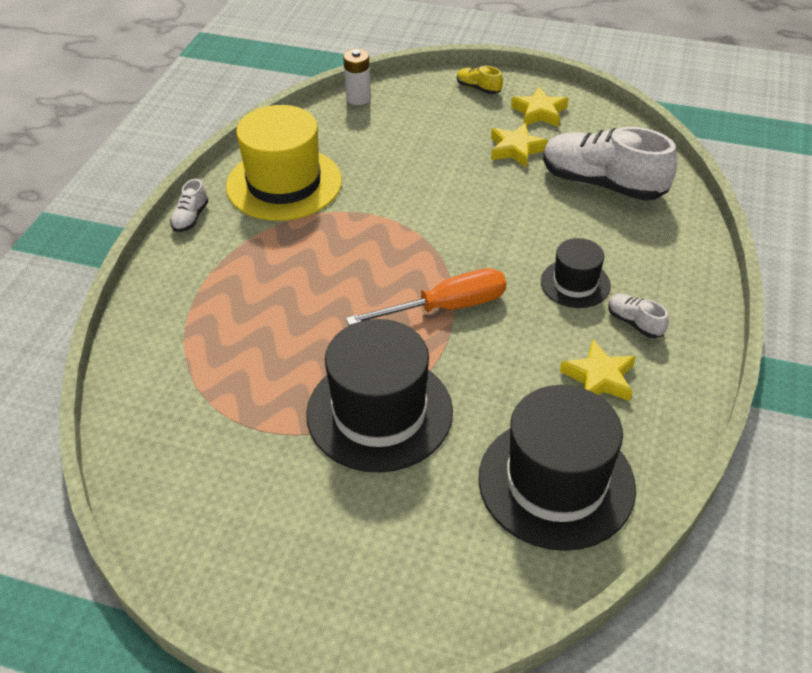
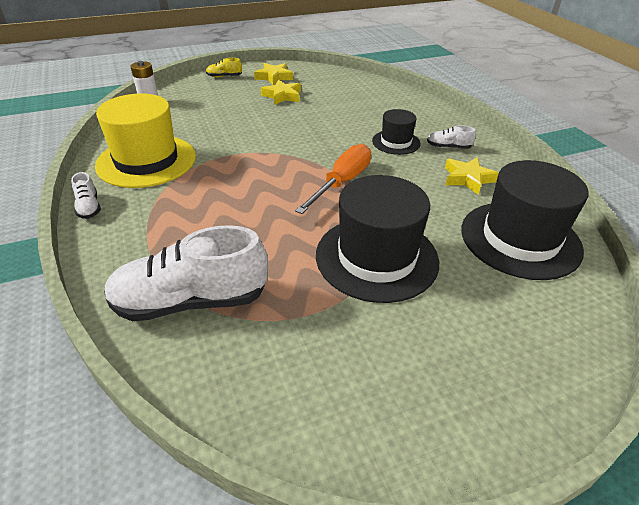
camera: 40 degrees left, 5 degrees down
white shoe [543,126,677,201] -> white shoe moved to [104,225,268,321]

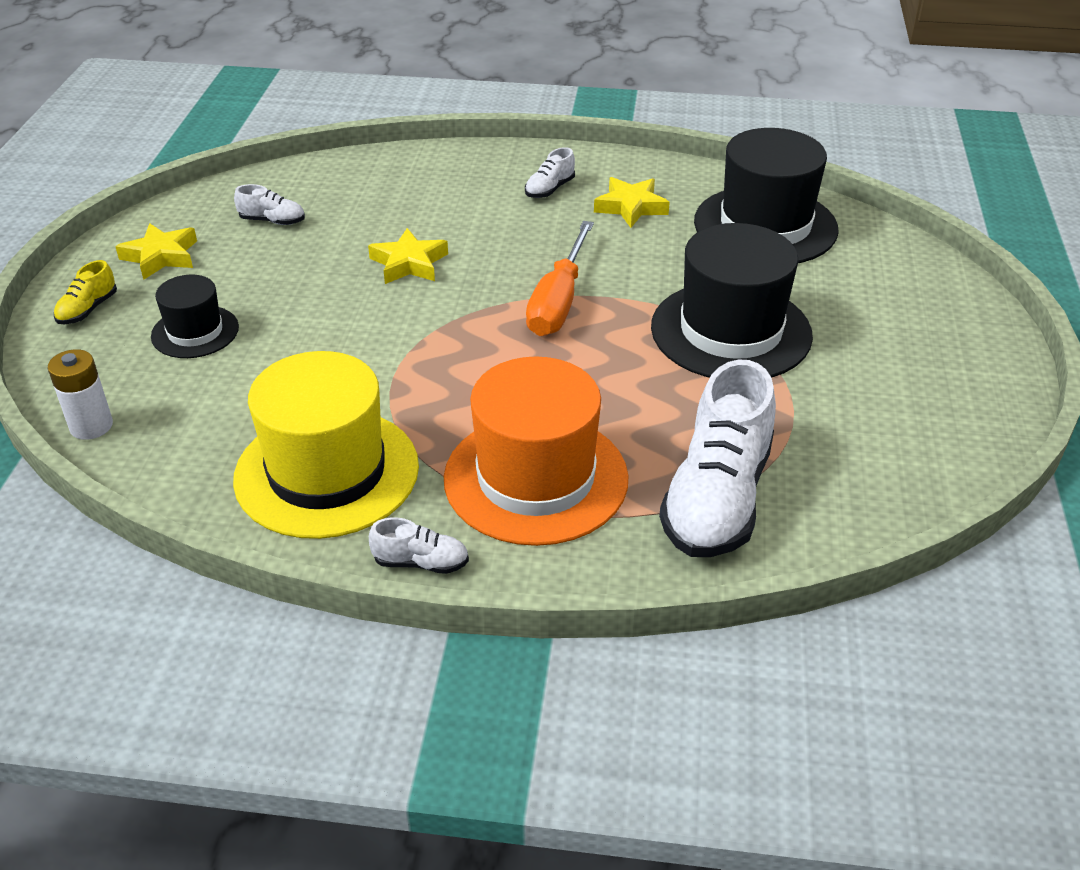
camera: 60 degrees left, 0 degrees up
yellow star [261,80,301,105] -> yellow star moved to [368,228,448,284]
orange screwdriver [295,144,371,214] -> orange screwdriver turned 135 degrees counterclockwise [526,221,594,336]
black hat [372,109,420,155] -> black hat moved to [151,275,239,358]
none -> white shoe [234,184,305,225]
none -> orange hat [444,356,629,546]

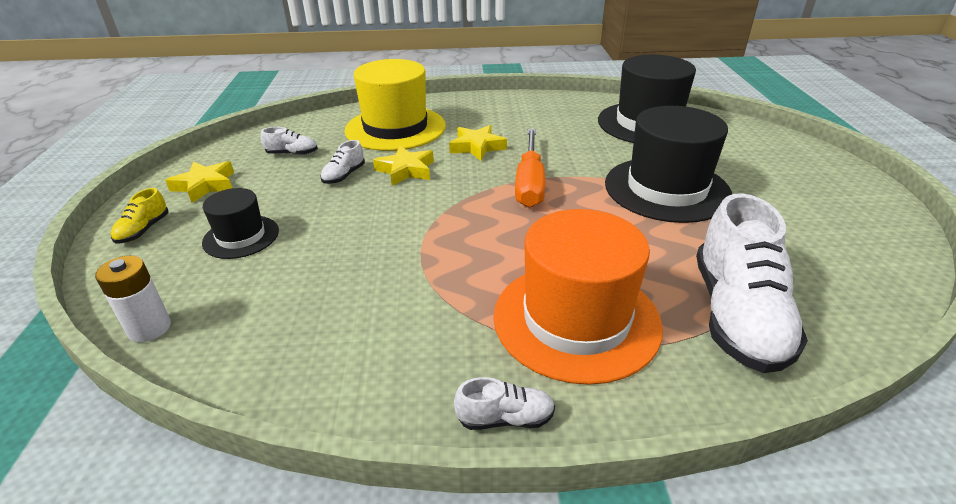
camera: 10 degrees left, 5 degrees down
yellow hat [233,351,419,539] -> yellow hat moved to [345,59,446,151]
white shoe [525,147,575,198] -> white shoe moved to [320,140,365,184]
yellow star [594,177,670,228] -> yellow star moved to [449,125,507,161]

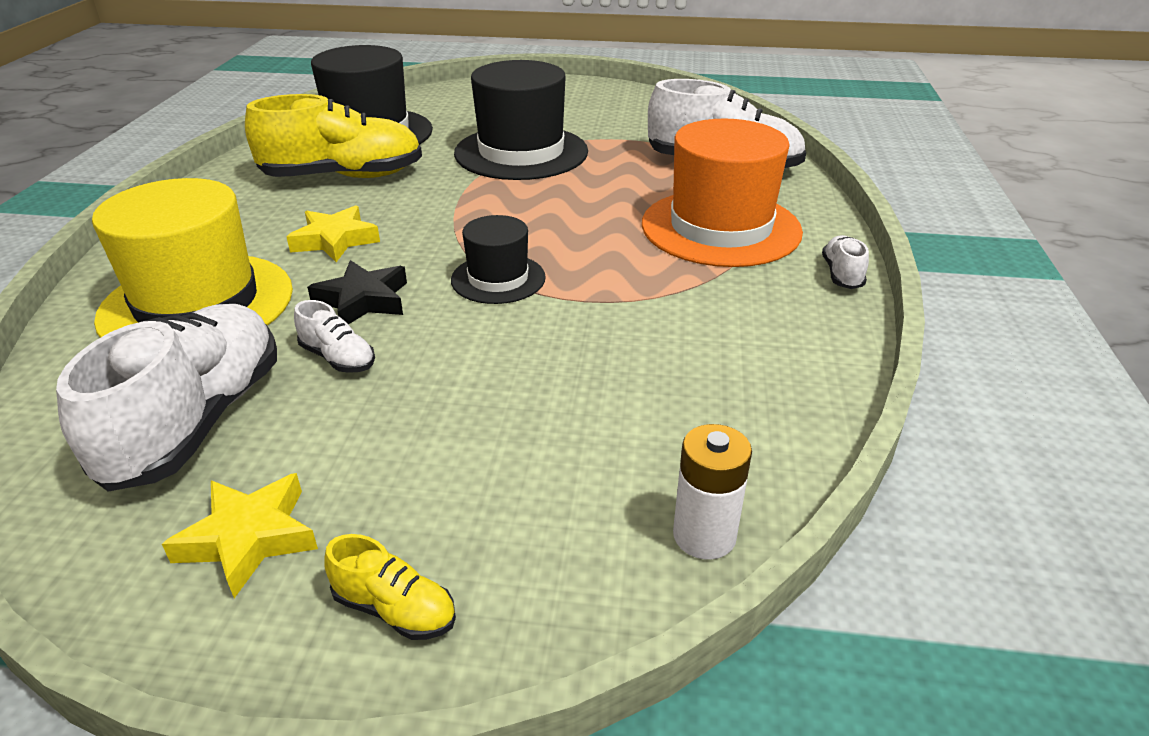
camera: 80 degrees left, 0 degrees up
black hat [202,188,279,259] -> black hat moved to [451,215,546,304]
white shoe [260,127,318,155] -> white shoe [56,304,277,491], size x2.29
yellow star [373,146,434,186] -> black star [307,260,407,324]
orange screwdriver [515,129,546,208] -> none
none -> yellow shoe [245,94,422,178]

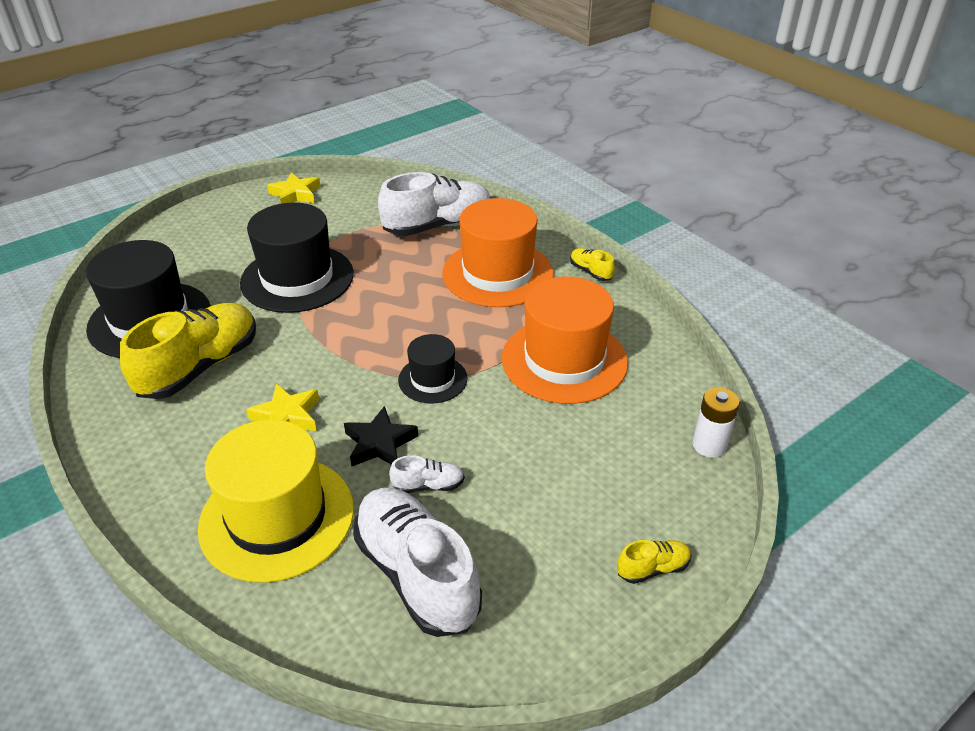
camera: 45 degrees left, 5 degrees up
yellow star [162,473,318,598] -> yellow star moved to [267,172,321,204]
white shoe [822,235,869,289] -> yellow shoe [570,248,615,281]
none -> orange hat [502,276,628,404]

